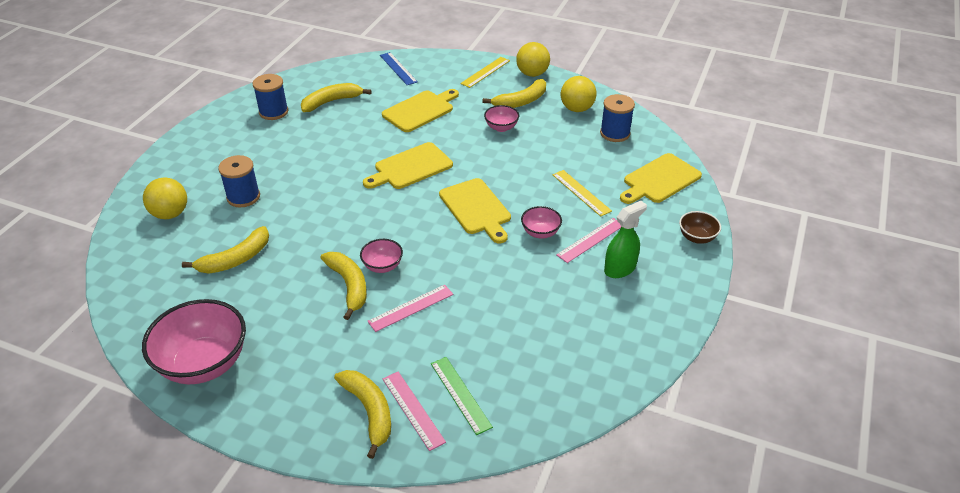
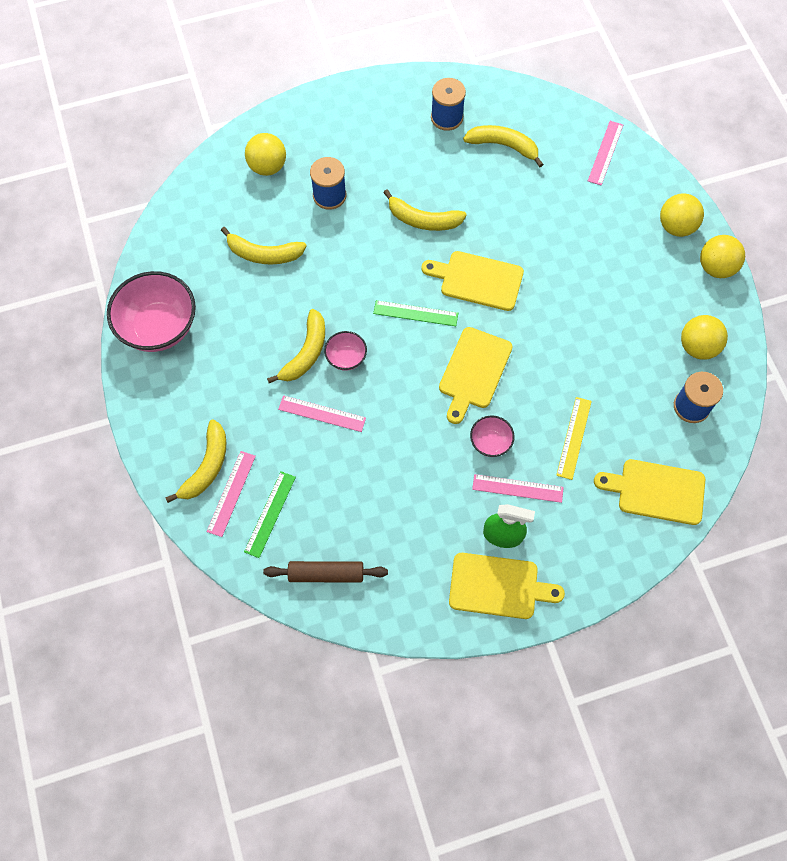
camera: 50 degrees right, 25 degrees up
blue ruler [380,52,418,85] -> pink ruler [588,121,623,185]
yellow cutting board [382,89,459,132] -> yellow cutting board moved to [449,553,565,619]
yellow ruler [460,57,510,88] -> yellow ball [660,193,704,237]
yellow banana [482,79,546,108] -> yellow banana moved to [383,190,467,231]
pink bowl [484,105,519,132] -> none
brown bowl [679,211,721,244] -> none
none -> brown rolling pin [263,561,388,582]
none -> green ruler [373,300,458,326]

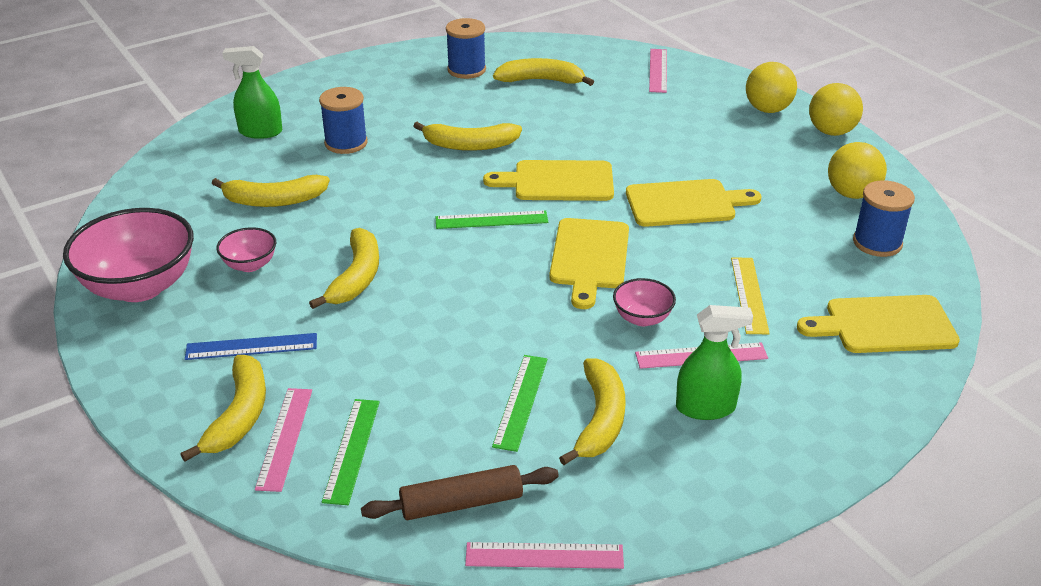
camera: 15 degrees left, 30 degrees down
yellow ball [245,133,286,176] -> green spray bottle [223,46,282,139]
pink ruler [278,395,366,432] -> pink ruler moved to [465,542,624,569]
pink bowl [324,331,367,371] -> pink bowl moved to [217,227,276,272]
yellow cutting board [449,553,565,619] -> yellow cutting board moved to [626,179,761,227]
none -> blue ruler [185,333,317,360]
none -> green ruler [492,355,548,452]
none -> yellow banana [559,358,626,465]

